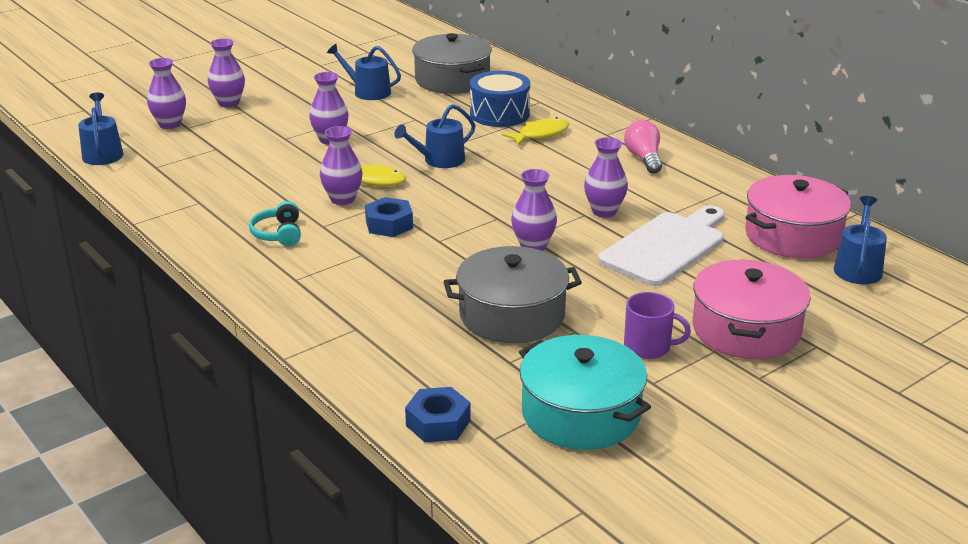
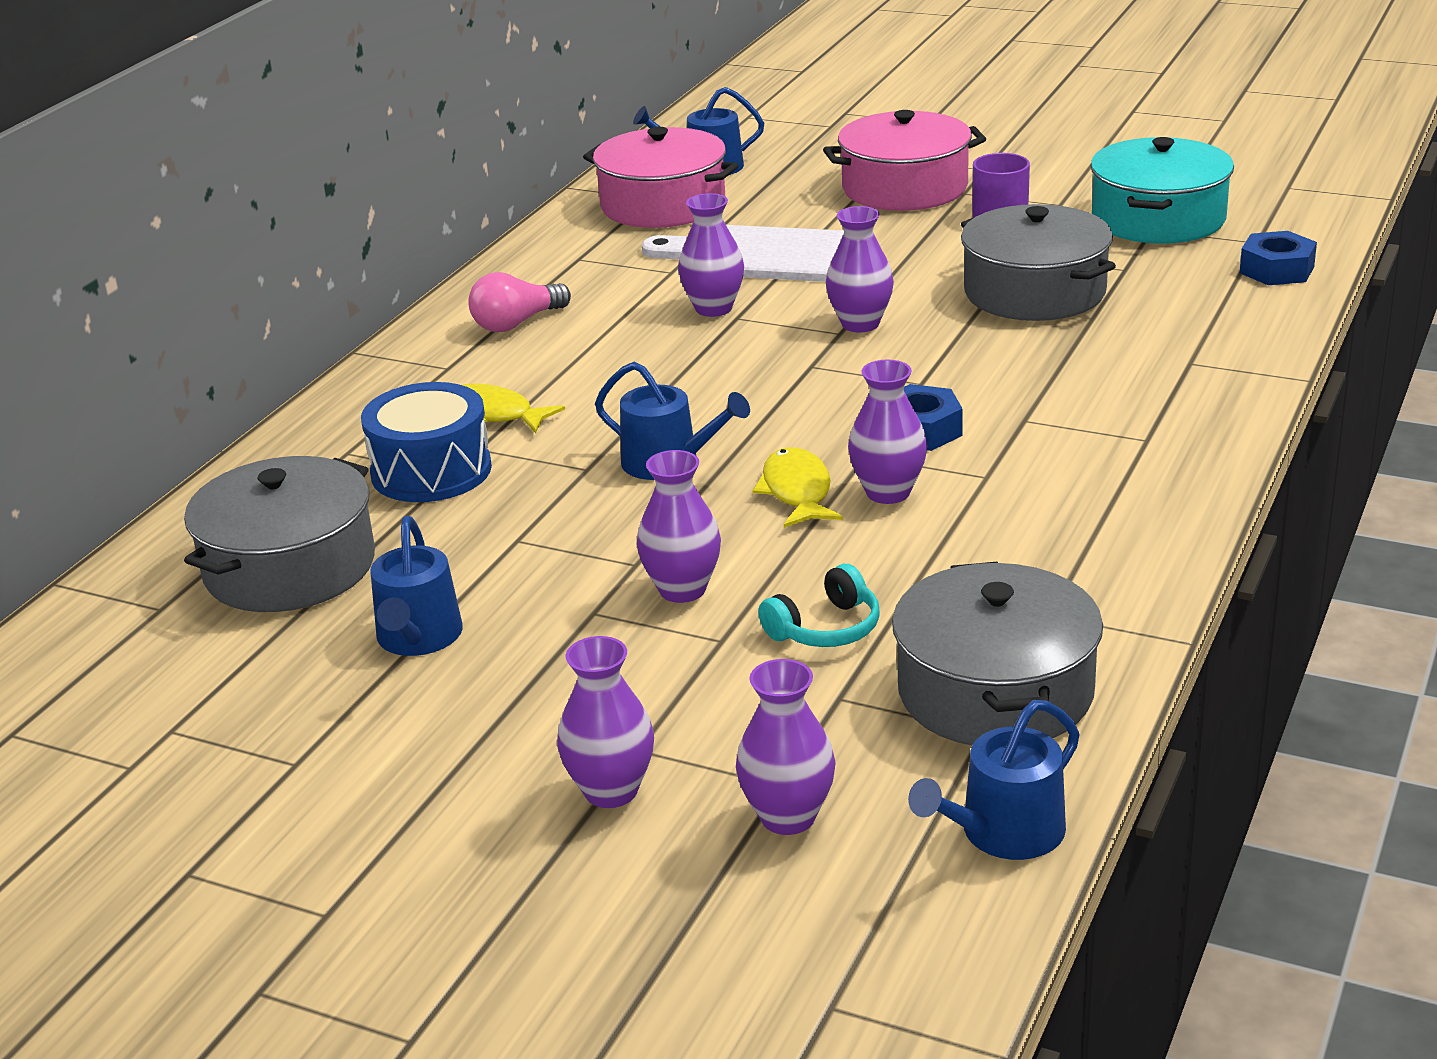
camera: 115 degrees left, 0 degrees up
turquoise headphones [249,201,301,246] -> turquoise headphones moved to [758,564,880,647]
none -> grey pot [892,562,1103,745]

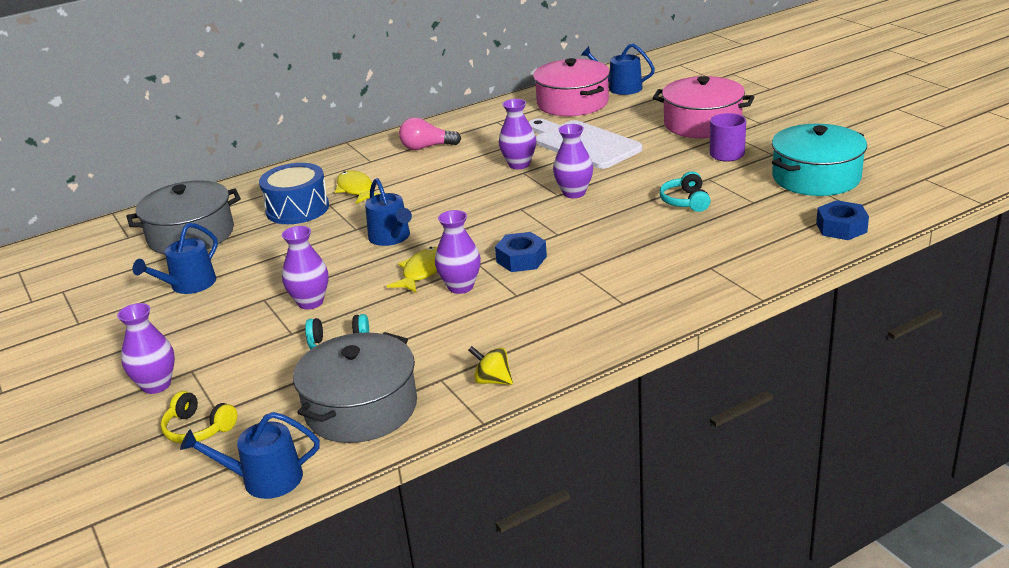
camera: 35 degrees right, 0 degrees up
purple vase [736,659,836,835] -> yellow headphones [161,391,237,444]
grey pot [961,204,1116,321] -> turquoise headphones [659,171,711,212]
none -> yellow spinning top [468,346,513,385]

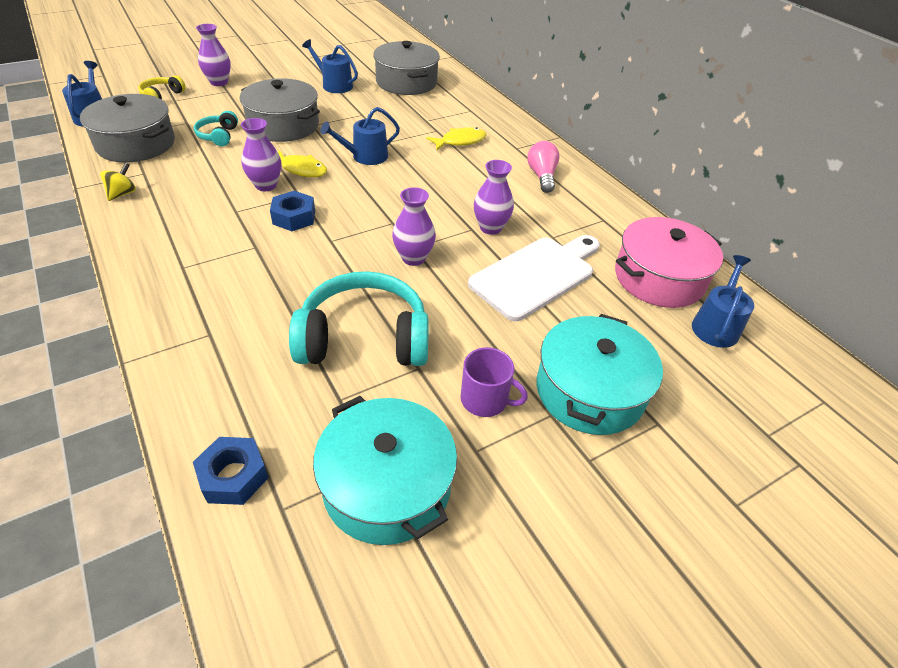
camera: 85 degrees right, 15 degrees up
blue drum [259,163,329,224] -> none
purple vase [282,226,328,309] -> grey pot [240,78,320,142]
pink pot [653,76,754,138] -> turquoise pot [536,314,663,435]
turquoise headphones [659,171,711,212] -> turquoise headphones [289,271,429,366], size x2.07

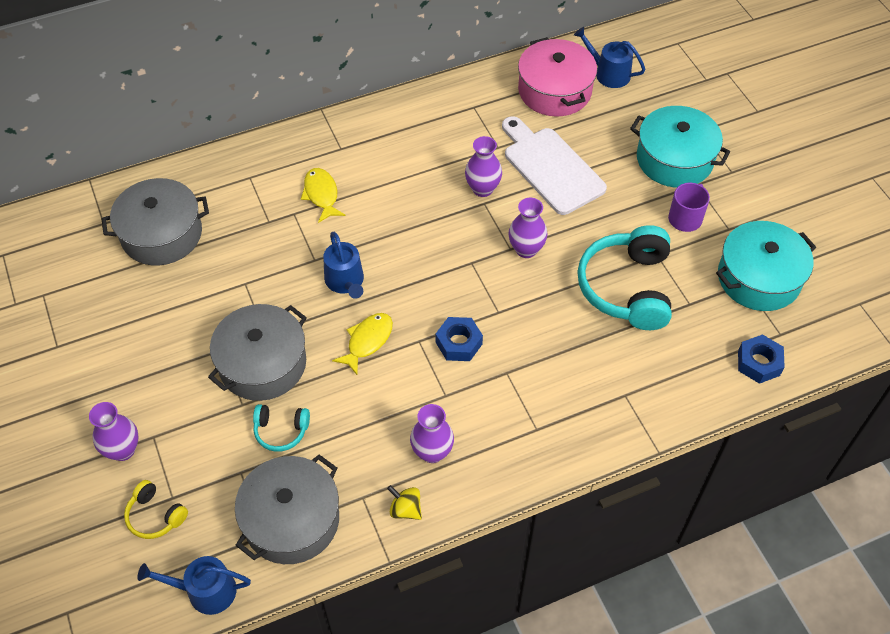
camera: 80 degrees left, 10 degrees up
purple vase [241,118,281,191] -> purple vase moved to [410,404,454,463]
blue watering can [302,39,358,93] -> none
pink light bulb [527,141,560,193] -> none

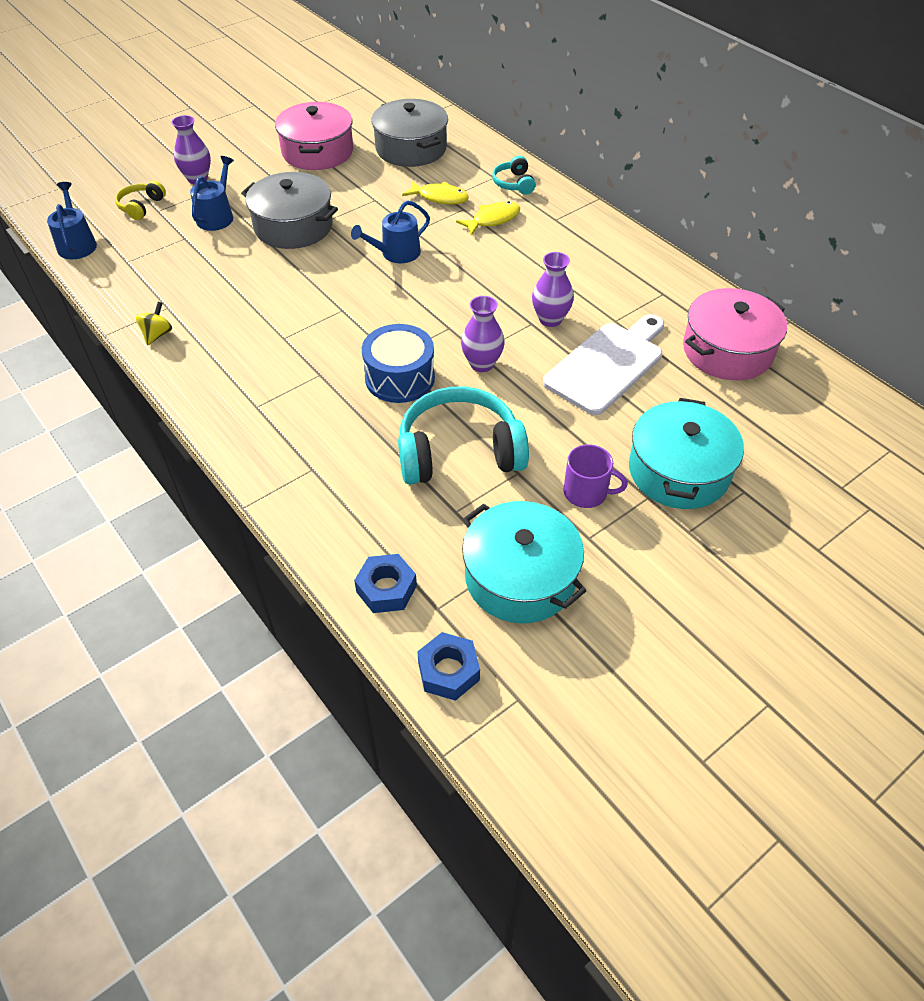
camera: 75 degrees right, 5 degrees down
grey pot [235,455,339,564] -> none
turquoise headphones [253,404,310,452] -> turquoise headphones moved to [492,156,536,195]
yellow fish [332,313,393,375] -> yellow fish moved to [402,180,469,205]
purple vase [410,404,454,463] -> none
blue nut [436,317,483,361] -> blue nut moved to [417,632,480,701]
blue watering can [574,27,646,88] -> blue watering can moved to [190,156,234,231]
none -> pink pot [275,102,353,170]
none -> blue drum [362,324,435,403]

